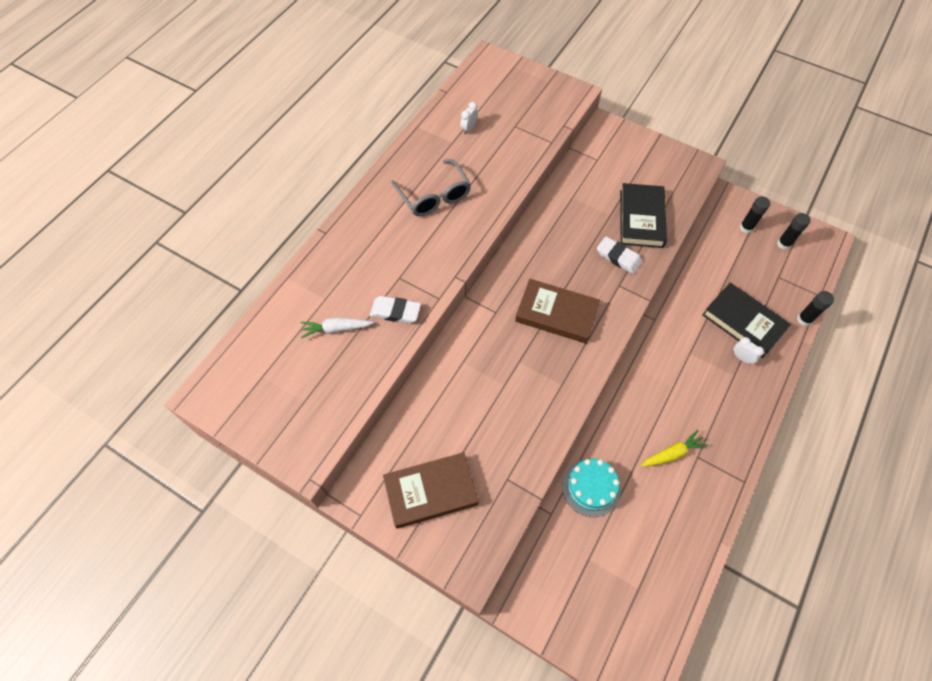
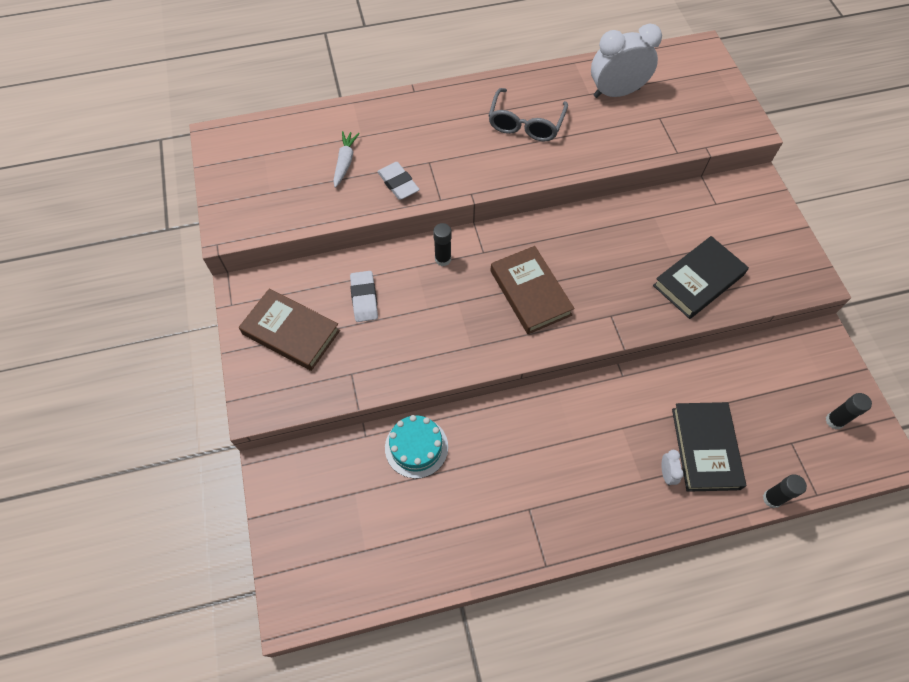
camera: 45 degrees right, 0 degrees up
white carrot [301,318,374,338] -> white carrot turned 60 degrees clockwise [333,131,360,188]
white clock [460,102,478,134] -> white clock [591,23,662,98], size x2.42
white eraser [597,236,642,274] -> white eraser moved to [350,271,378,322]
yellow carrot [641,430,708,467] -> none
black glue stick [740,196,770,233] -> black glue stick moved to [433,223,452,266]

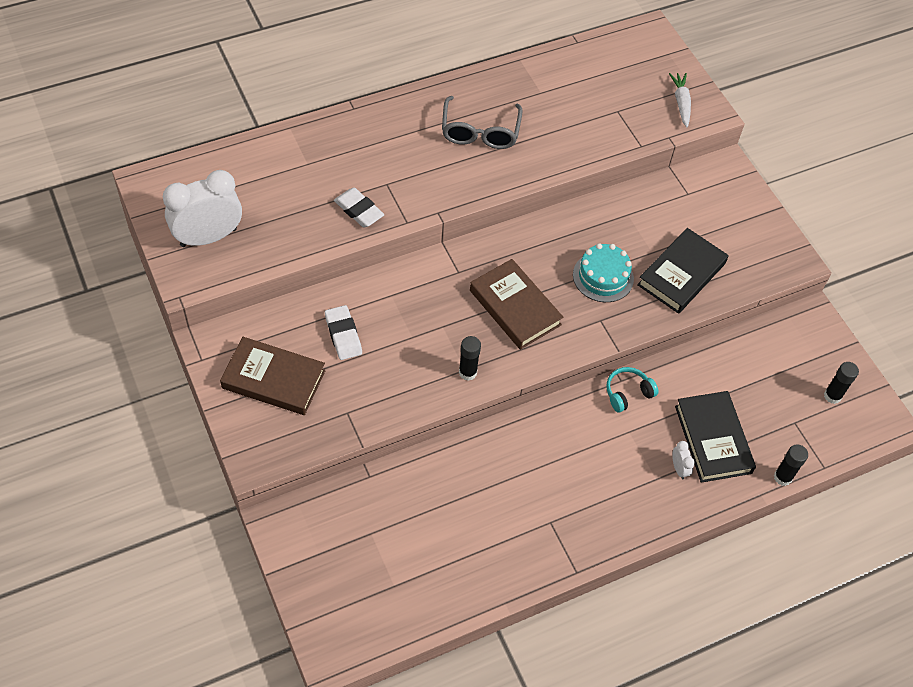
camera: 15 degrees left, 5 degrees down
white carrot [333,131,360,188] -> white carrot moved to [669,73,691,127]
turquoise cake [385,415,448,478] -> turquoise cake moved to [573,243,634,302]
black glue stick [433,223,452,266] -> black glue stick moved to [459,336,481,381]
white clock [591,23,662,98] -> white clock moved to [163,170,242,247]
none -> turquoise headphones [606,367,658,413]

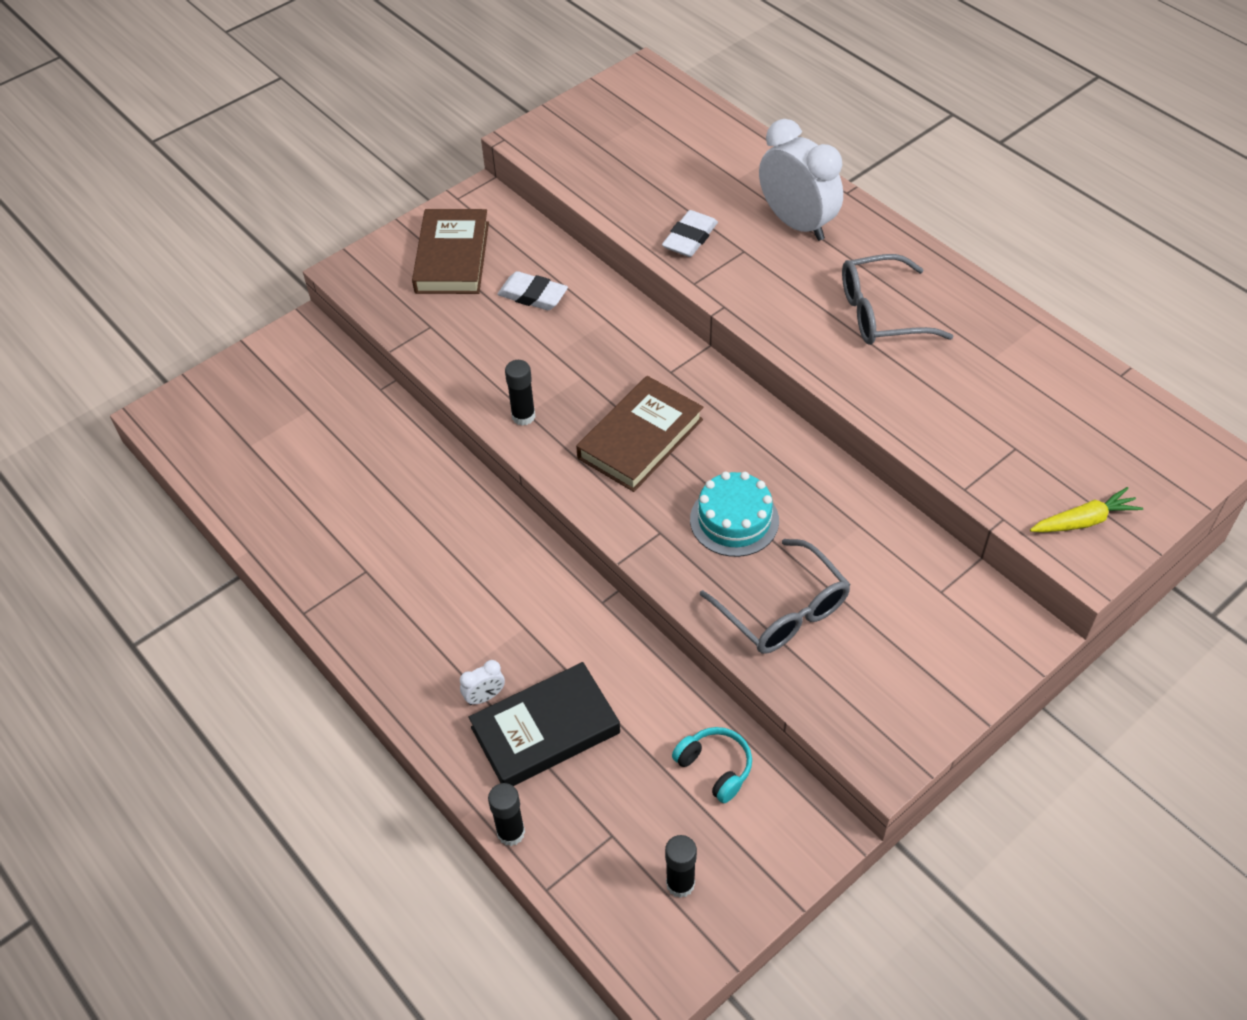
camera: 80 degrees right, 5 degrees down
white clock [163,170,242,247] -> white clock moved to [759,119,843,241]
white eraser [325,305,362,360] -> white eraser turned 60 degrees clockwise [497,271,568,310]
turquoise headphones [606,367,658,413] -> turquoise headphones moved to [672,727,752,803]
black book [637,228,729,314] -> grey glasses [700,539,851,654]
white carrot [669,73,691,127] -> yellow carrot [1030,487,1143,532]

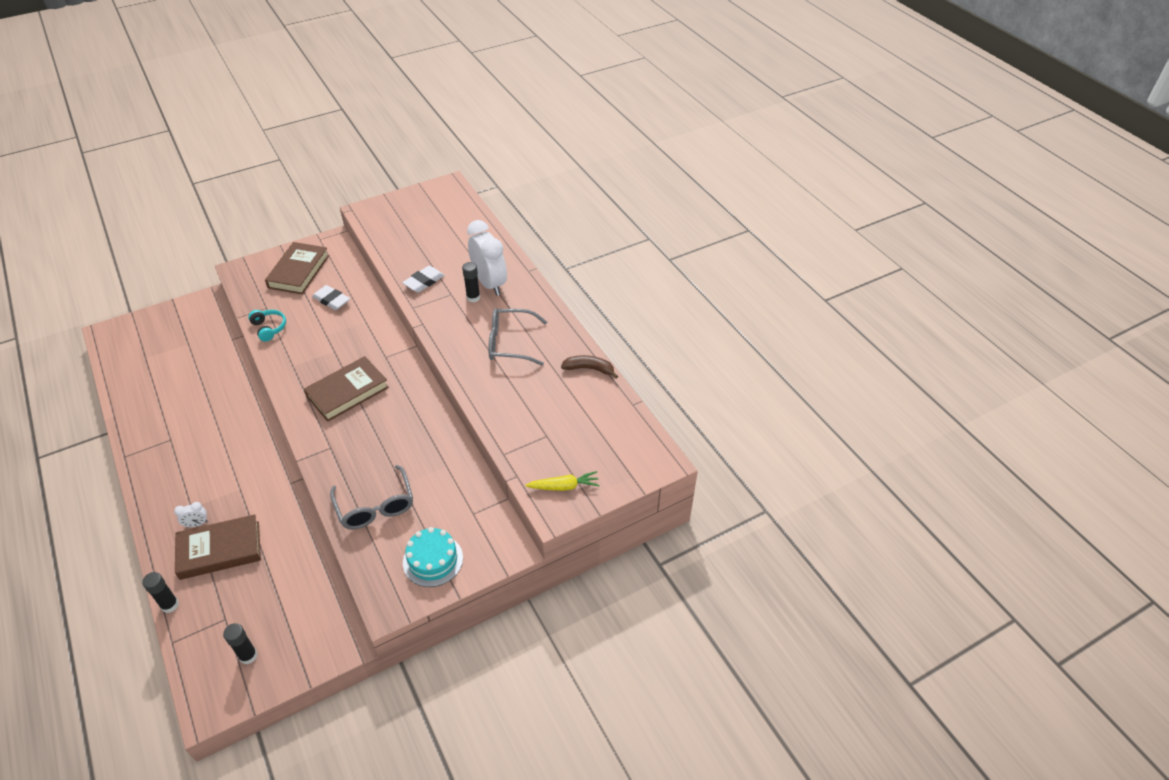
camera: 10 degrees right, 5 degrees down
black book [469,662,620,786] -> brown book [175,514,261,580]
black glue stick [505,360,535,426] -> black glue stick moved to [462,262,480,303]
turquoise headphones [672,727,752,803] -> turquoise headphones moved to [248,310,286,342]
turquoise cake [690,471,779,557] -> turquoise cake moved to [403,527,463,587]
none -> brown banana [561,355,618,379]

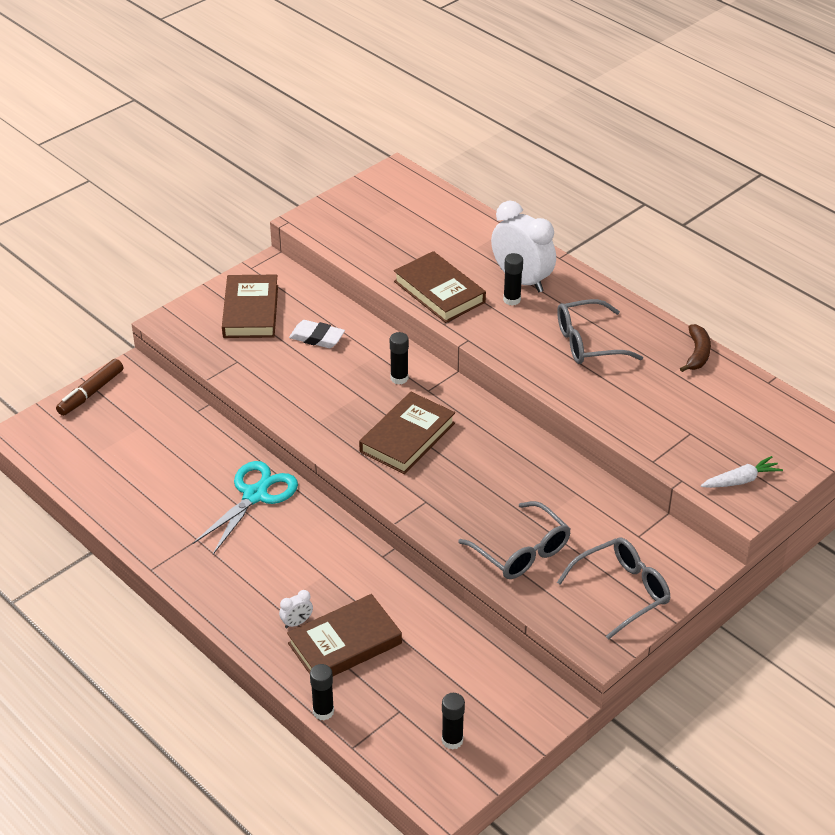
camera: 15 degrees left, 5 degrees down
turquoise headphones [248,310,286,342] -> none
white eraser [402,266,445,292] -> brown book [394,251,486,323]
turquoise cake [403,527,463,587] -> grey glasses [557,538,671,640]
yellow carrot [525,471,600,491] -> white carrot [701,456,783,488]
brown banana [561,355,618,379] -> brown banana turned 105 degrees clockwise [680,324,711,372]
none -> brown marker [56,359,123,416]
none -> turquoise scissors [192,461,298,555]
none -> black glue stick [390,332,409,385]

